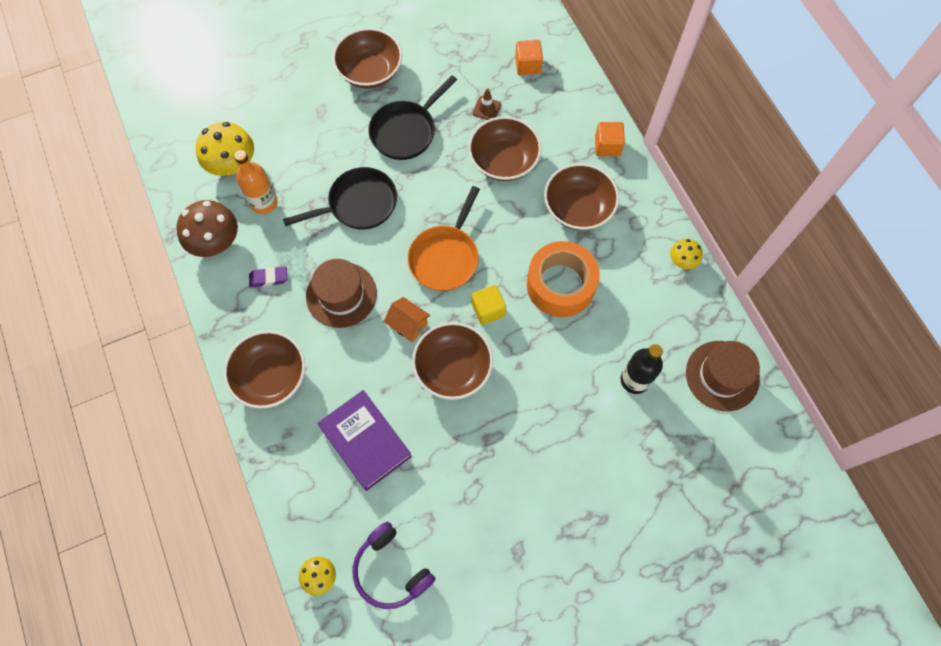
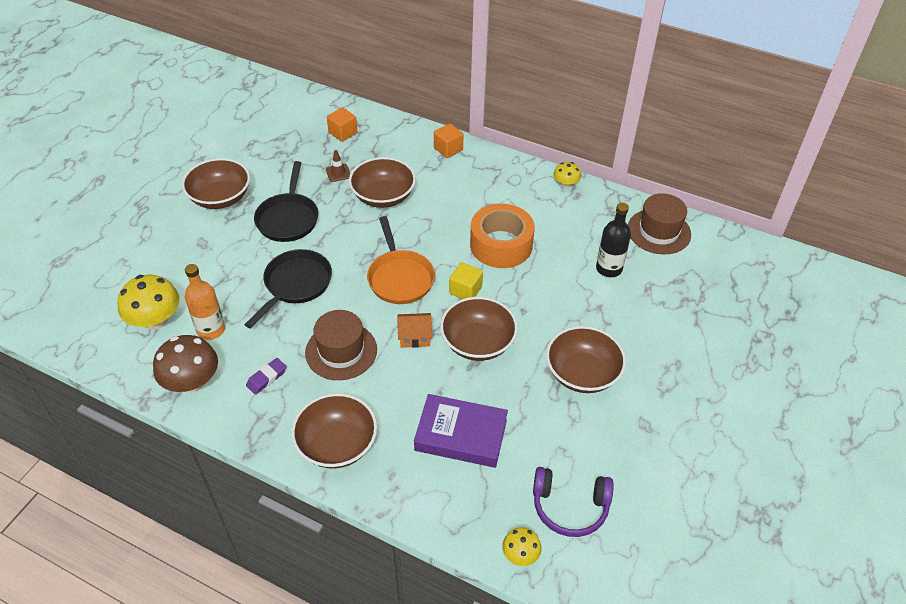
camera: 40 degrees left, 20 degrees down
brown bowl [544,163,619,230] -> brown bowl moved to [546,326,626,393]

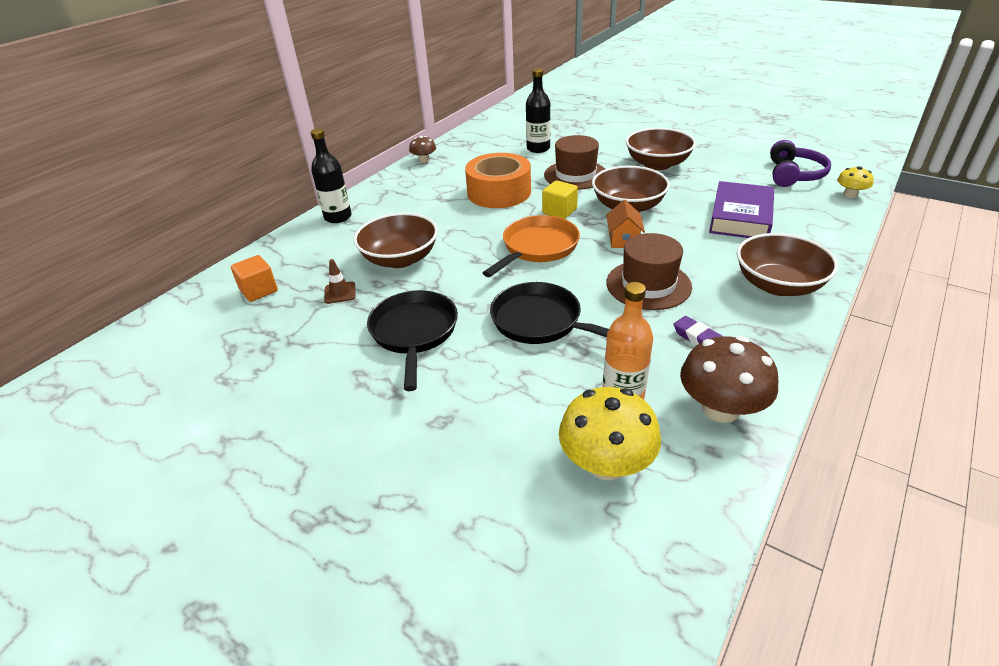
camera: 80 degrees left, 10 degrees down
brown bowl [182,158,250,209] -> none
black pan [254,161,318,242] -> black pan turned 105 degrees counterclockwise [367,290,458,391]
orange pan [367,216,435,304] -> orange pan turned 45 degrees counterclockwise [483,215,580,277]
orange cube [434,123,464,158] -> black bottle [311,128,352,223]
yellow mushroom [553,162,581,188] -> brown mushroom [409,136,436,163]
brown hat [628,193,691,254] -> brown hat moved to [544,135,605,190]

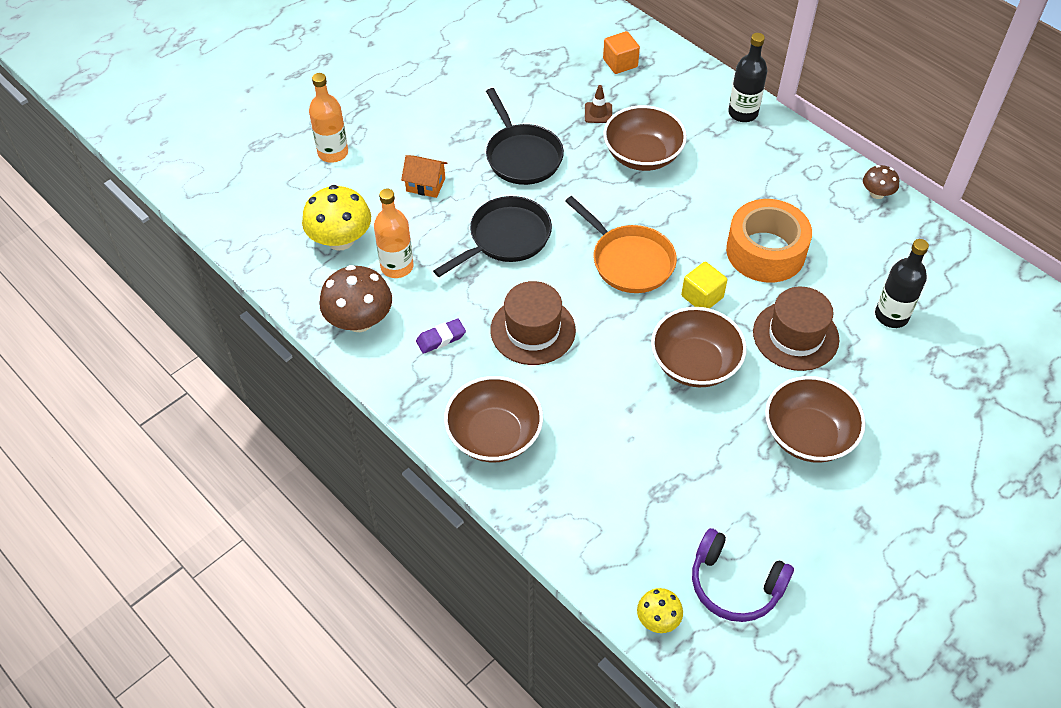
camera: 100 degrees right, 15 degrees up
black pan [367,290,458,391] -> black pan turned 60 degrees clockwise [486,88,564,185]
orange house [606,200,645,248] -> orange house moved to [401,155,447,198]
purple book [709,181,774,238] -> none
none -> orange bottle [309,73,348,163]

